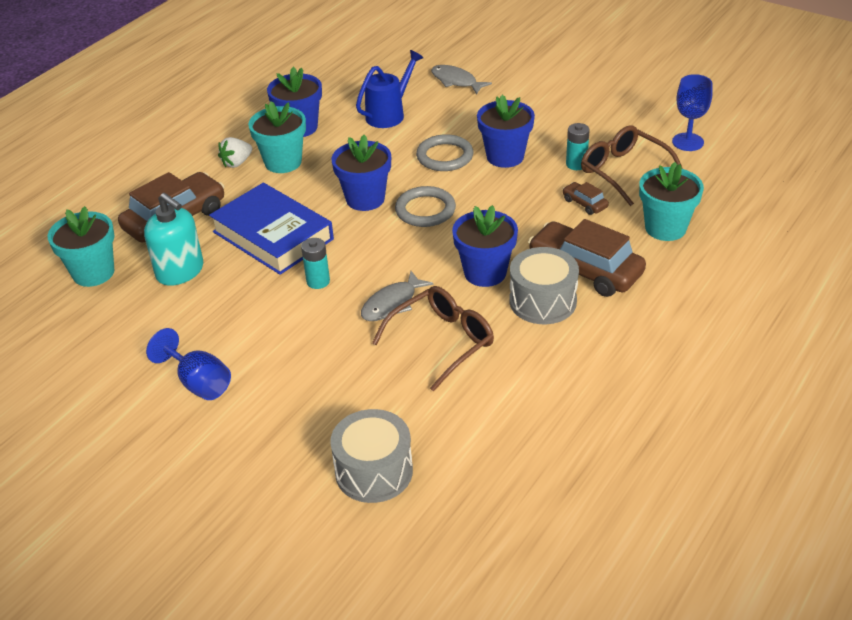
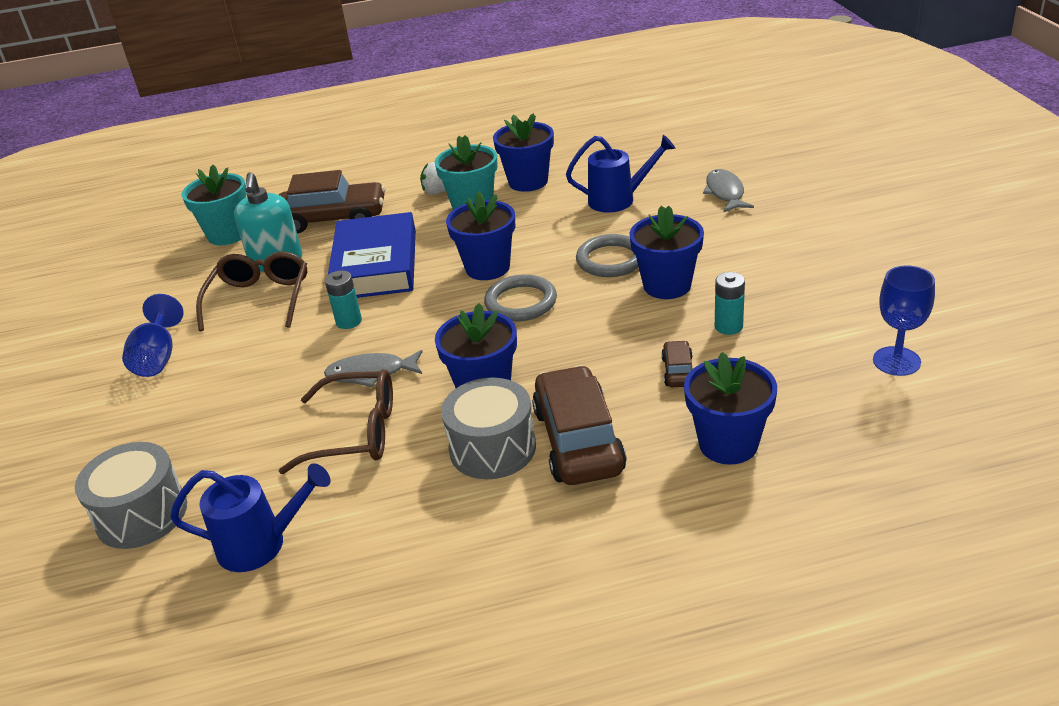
camera: 45 degrees right, 5 degrees down
brown glasses [581,125,683,206] -> brown glasses moved to [196,251,307,331]
turquoise flower pot [639,162,704,241] -> blue flower pot [684,352,777,465]
none -> blue watering can [170,463,331,572]

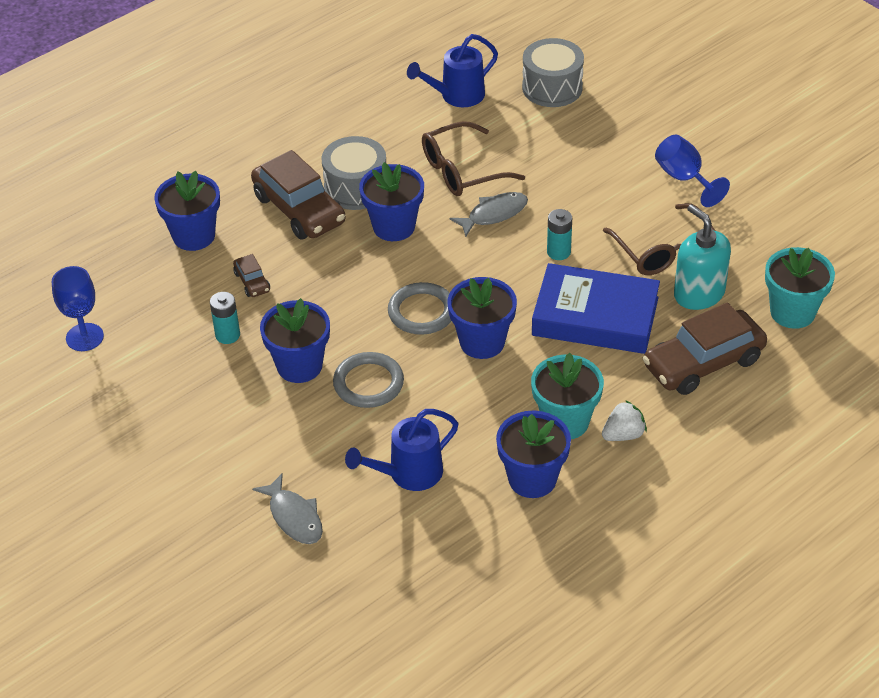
camera: 150 degrees right, 10 degrees up
blue book [328,212,416,298] -> blue book turned 45 degrees counterclockwise [532,263,660,354]

